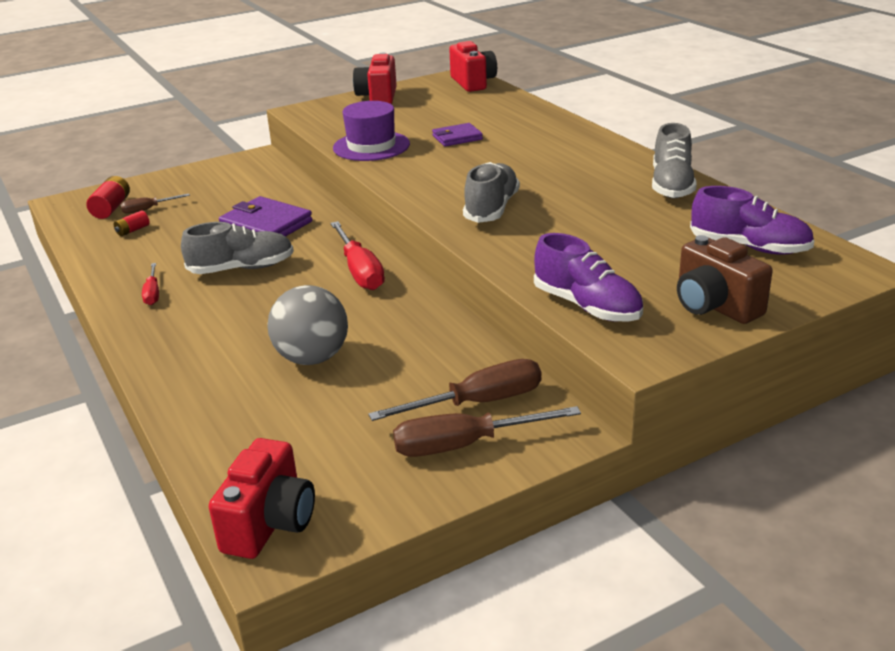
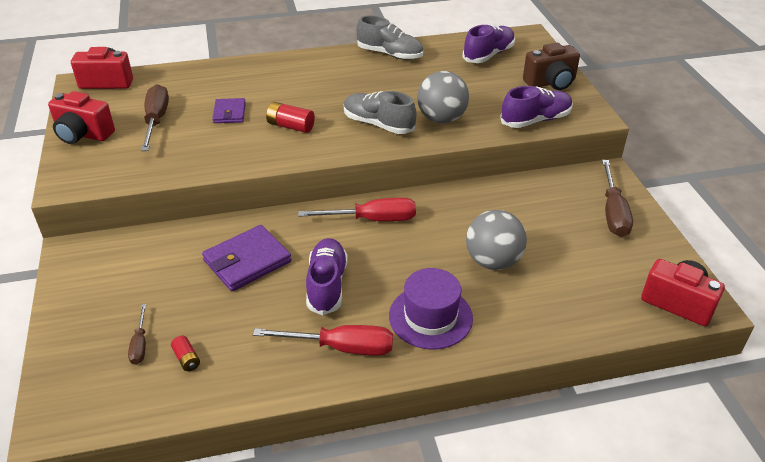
camera: 75 degrees left, 10 degrees up
red battery [86,176,130,219] -> red battery moved to [266,102,315,133]
red screwdriver [142,263,159,305] -> red screwdriver [253,325,393,356], size x1.83
grey shoe [181,222,294,274] -> purple shoe [306,238,348,315]
purple hat [333,101,410,161] -> purple hat moved to [389,268,473,349]
brown screwdriver [368,359,542,421] -> brown screwdriver moved to [141,84,169,151]
none -> grey ball [417,71,469,124]

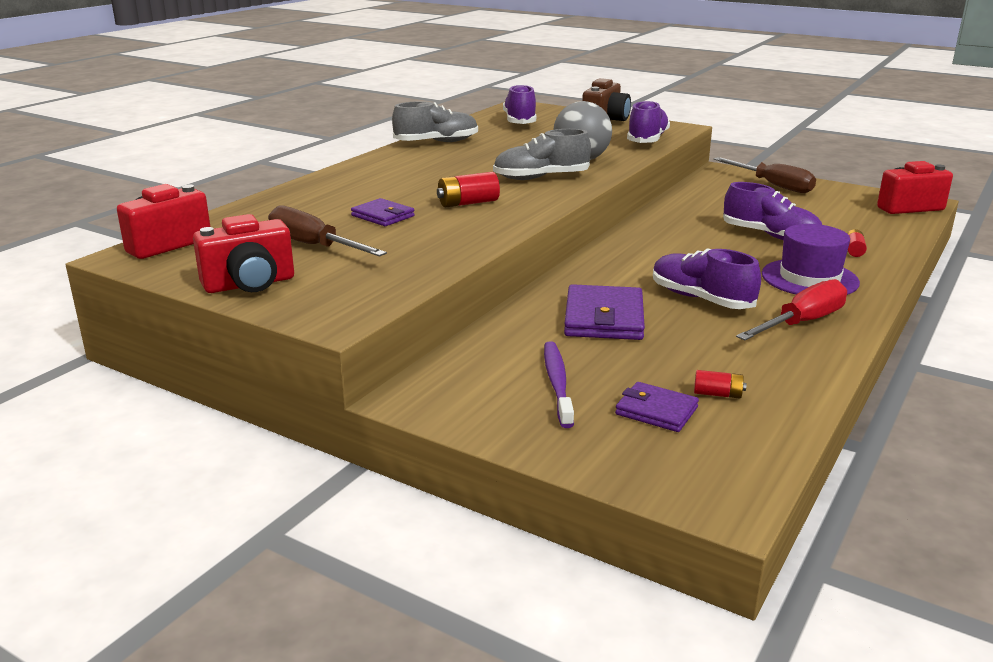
camera: 45 degrees left, 15 degrees down
brown screwdriver [128,304,146,365] -> purple wallet [615,382,699,432]
red screwdriver [298,198,416,221] -> none
grey ball [466,210,527,270] -> purple shoe [723,182,822,240]
none -> purple toothbrush [544,341,574,428]
none -> red battery [847,229,867,257]

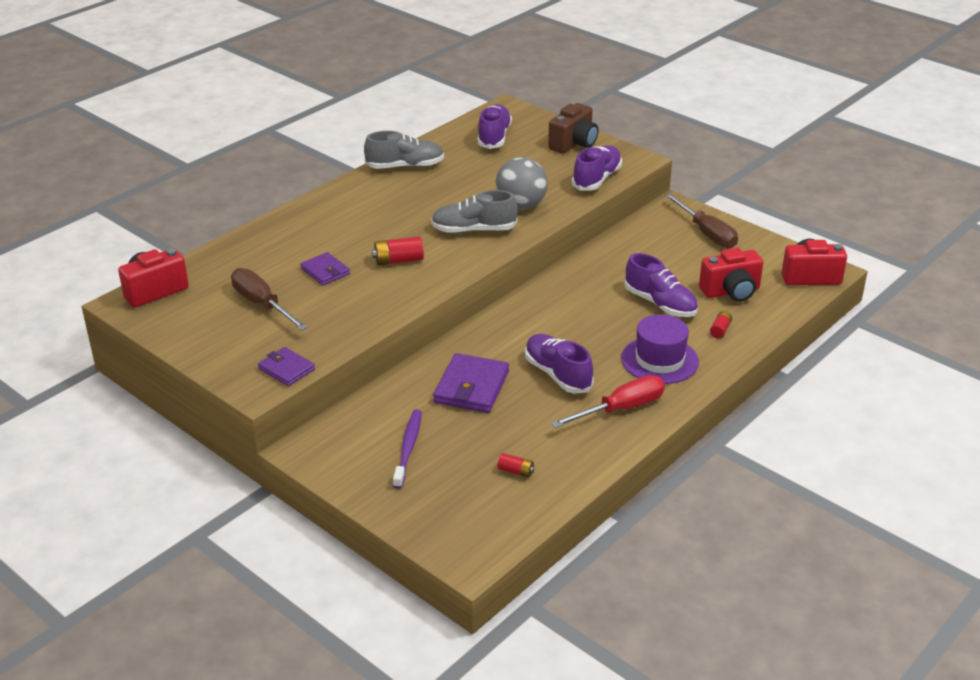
camera: 10 degrees right, 10 degrees up
red camera [193,214,294,293] -> red camera moved to [699,248,764,302]
purple wallet [615,382,699,432] -> purple wallet moved to [258,347,315,386]

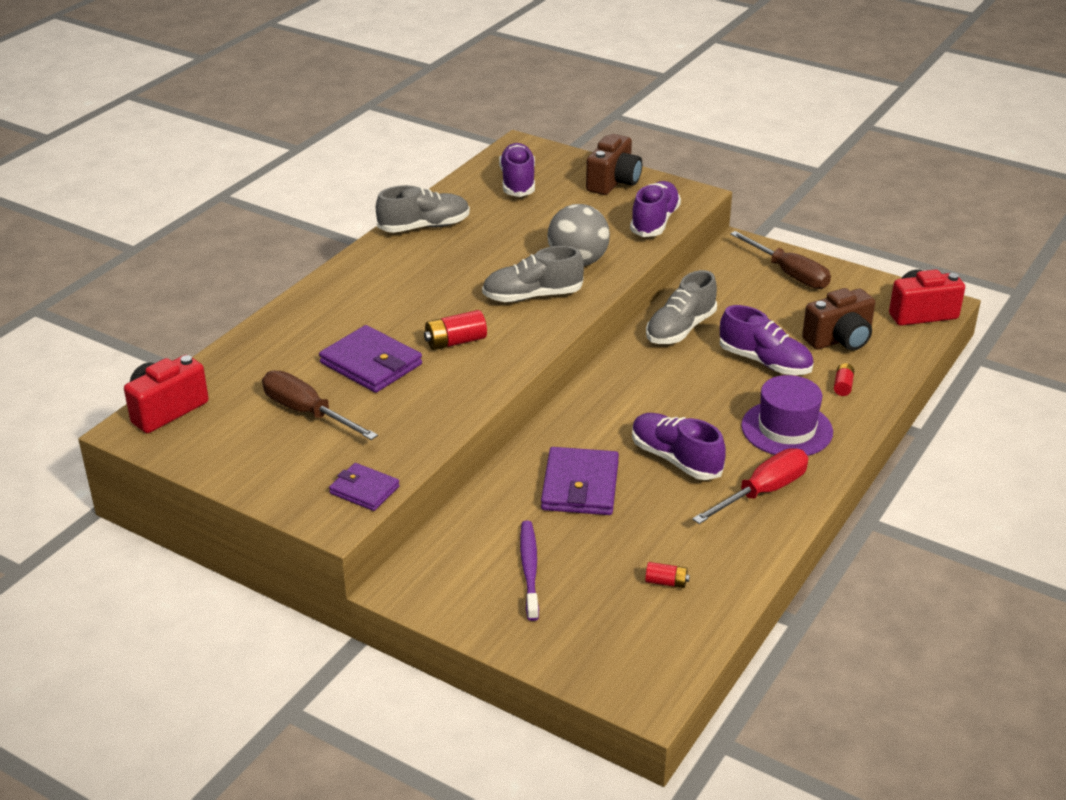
camera: 10 degrees left, 0 degrees up
purple wallet [300,252,350,285] -> purple wallet [319,325,422,393], size x1.64
red camera [699,248,764,302] -> brown camera [802,288,875,351]
none -> grey shoe [646,270,717,344]

